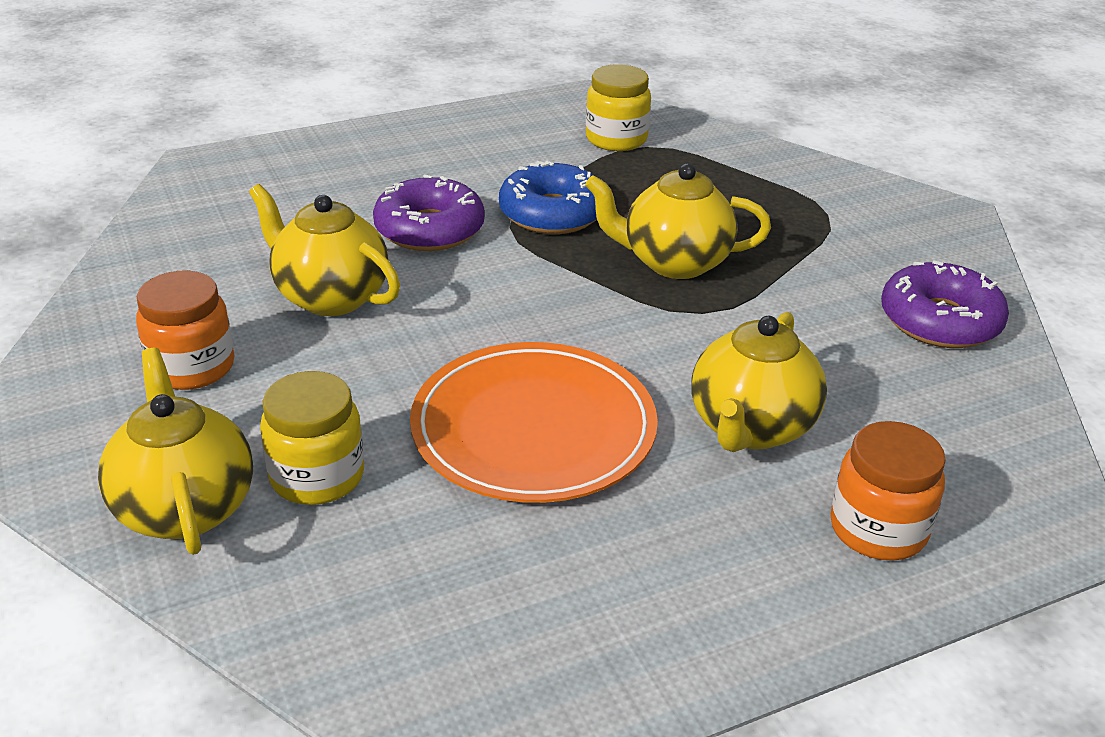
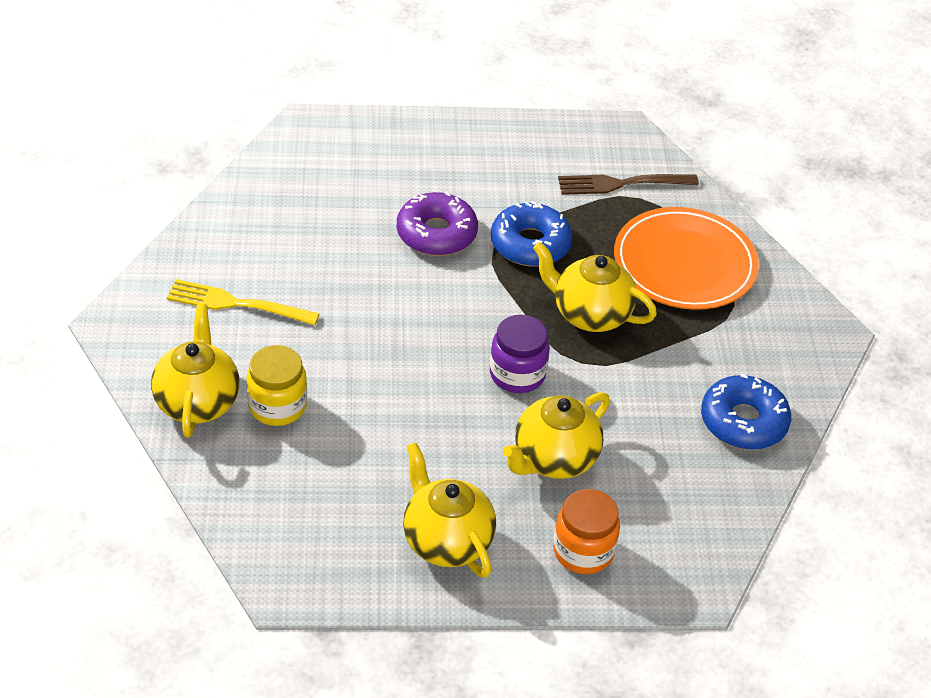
camera: 20 degrees right, 10 degrees up
orange jar [136,271,234,390] -> yellow fork [166,279,320,325]
yellow teapot [249,184,400,316] -> yellow teapot moved to [403,443,496,578]
orange plate [410,342,658,503] -> orange plate moved to [614,207,759,310]
yellow jar [586,64,651,151] -> brown fork [558,174,699,195]
purple donut [881,260,1009,348] -> blue donut [701,374,791,450]
none -> purple jar [490,315,550,393]

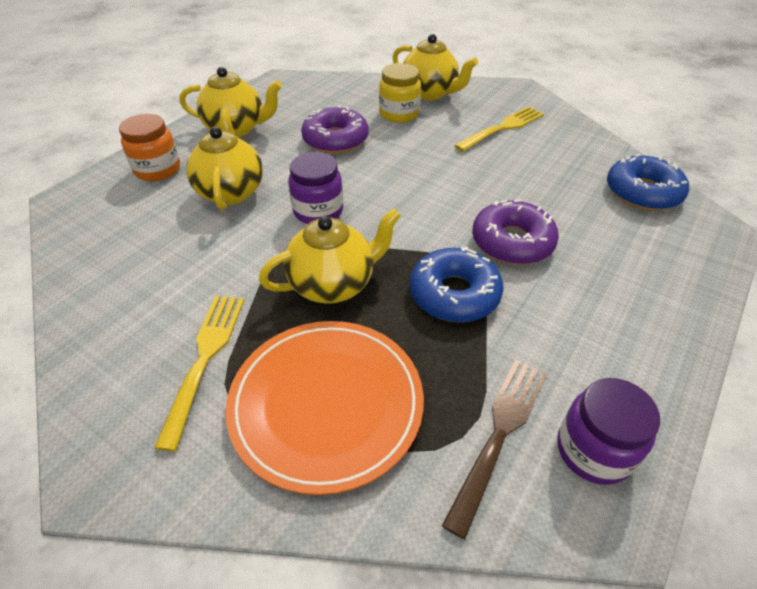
camera: 130 degrees right, 0 degrees up
blue donut [701,374,791,450] -> blue donut moved to [607,154,689,211]
none -> yellow fork [154,296,245,451]
none -> purple donut [301,105,369,154]
none -> purple jar [557,378,660,485]

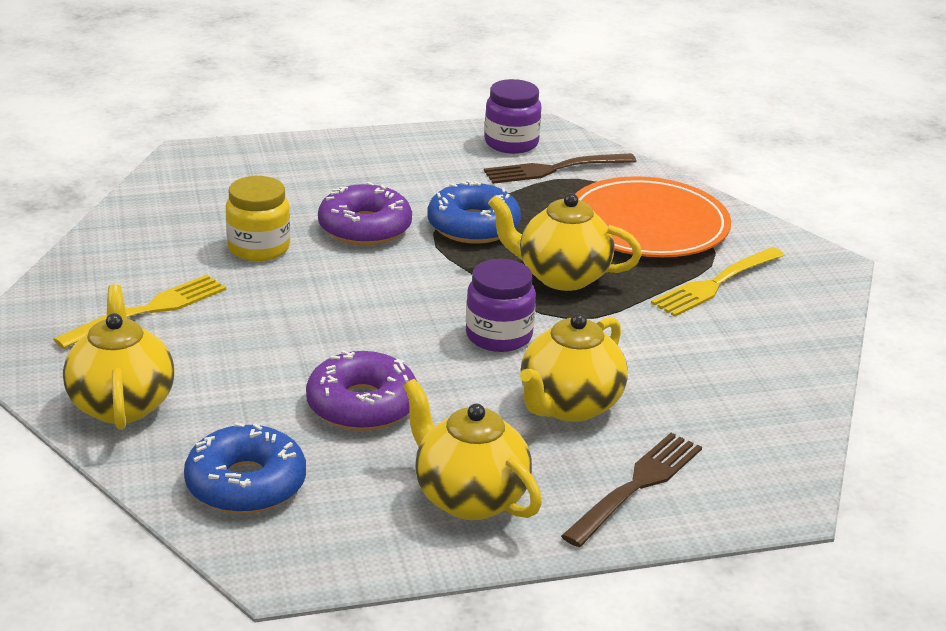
camera: 140 degrees left, 15 degrees down
orange jar [119,114,180,181] -> brown fork [561,433,702,547]
yellow jar [379,63,421,123] -> yellow jar moved to [226,176,290,261]
yellow fork [454,106,544,152] -> yellow fork turned 135 degrees clockwise [54,275,226,349]
blue donut [607,154,689,211] -> blue donut moved to [184,423,306,514]

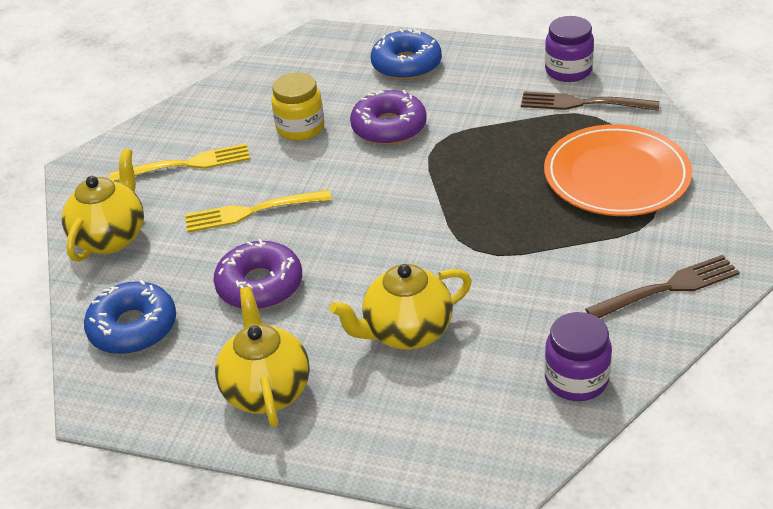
camera: 35 degrees right, 10 degrees up
blue donut [427,180,521,244] -> blue donut moved to [371,29,442,80]
purple jar [466,259,536,352] -> purple jar moved to [544,312,612,401]
yellow teapot [488,193,642,291] -> none
brown fork [561,433,702,547] -> brown fork moved to [585,255,740,318]
yellow fork [651,247,784,317] -> yellow fork moved to [185,190,332,233]

